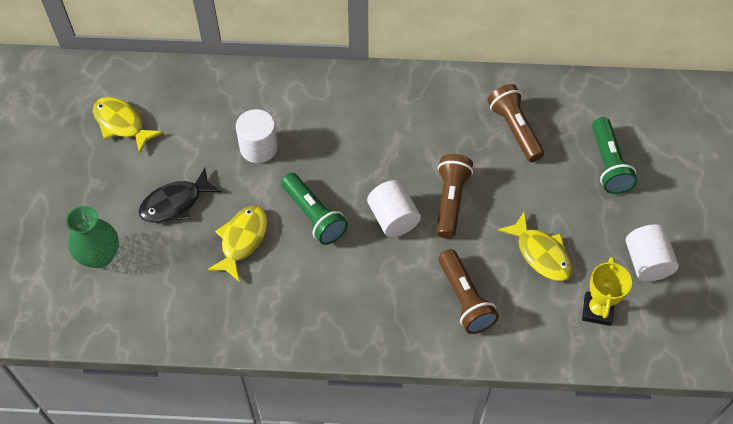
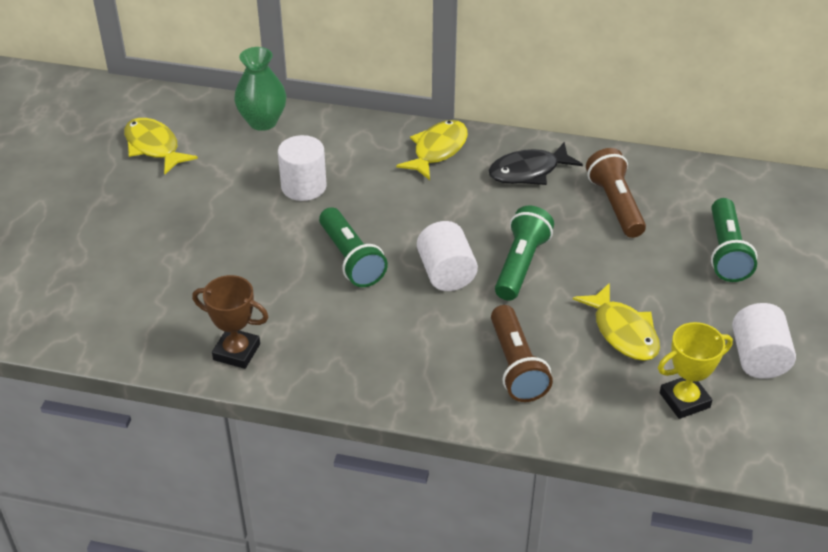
camera: 10 degrees right, 15 degrees down
green vase [66,206,119,268] -> green vase moved to [234,47,286,131]
black fish [138,168,221,222] -> black fish moved to [489,142,583,185]
yellow fish [207,206,267,282] -> yellow fish moved to [396,120,468,180]
brown flashlight [436,154,473,239] -> green flashlight [495,206,554,301]
yellow trophy [582,257,632,326] -> yellow trophy turned 45 degrees clockwise [658,322,733,419]
none -> brown trophy [192,275,268,369]

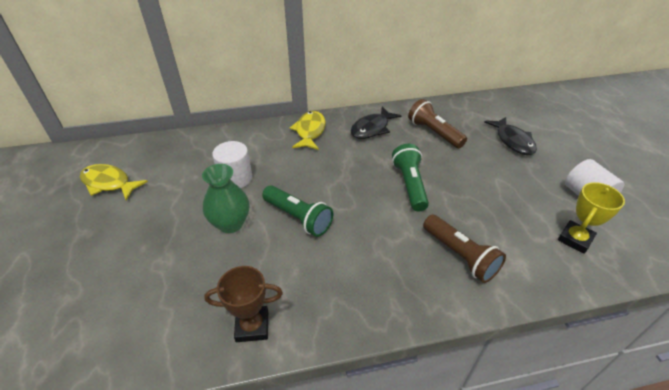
camera: 25 degrees left, 0 degrees up
green vase [234,47,286,131] -> green vase moved to [202,164,249,233]
white cylinder [417,221,478,291] -> none
yellow fish [573,283,660,361] -> none
green flashlight [711,198,757,282] -> black fish [484,117,537,155]

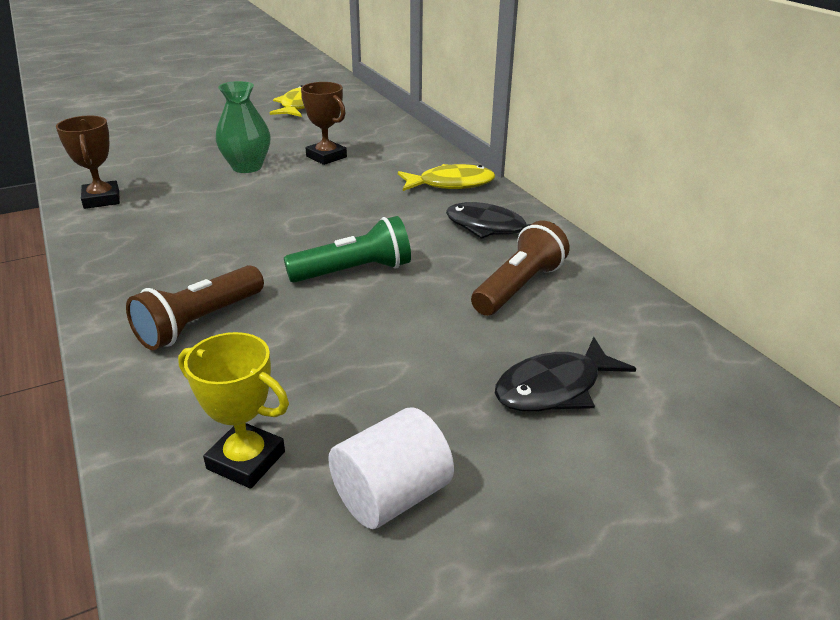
camera: 75 degrees right, 10 degrees down
white cylinder [212,141,252,188] -> brown trophy [301,82,347,165]
green flashlight [262,185,333,237] -> none

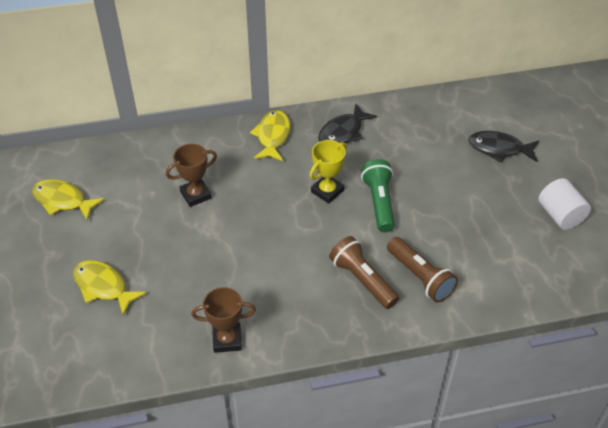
camera: 75 degrees left, 15 degrees up
yellow trophy [178,332,289,489] -> yellow trophy moved to [309,140,347,204]
green vase [216,81,271,173] -> none
brown flashlight [471,221,570,316] -> brown flashlight moved to [329,236,399,309]
black fish [495,337,636,412] -> black fish turned 120 degrees clockwise [468,131,539,162]
none -> yellow fish [73,260,147,316]

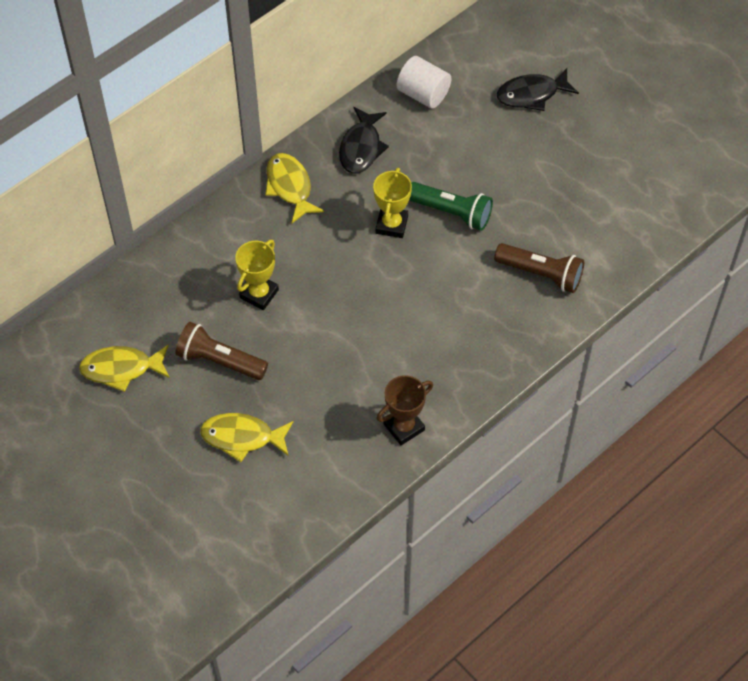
camera: 30 degrees left, 10 degrees up
brown trophy [166,144,217,207] -> yellow trophy [235,240,279,310]
brown flashlight [329,236,399,309] -> brown flashlight moved to [175,322,268,380]
green flashlight [361,159,395,232] -> green flashlight turned 150 degrees clockwise [409,182,493,231]
white cylinder [538,178,591,230] -> white cylinder moved to [397,56,451,109]

